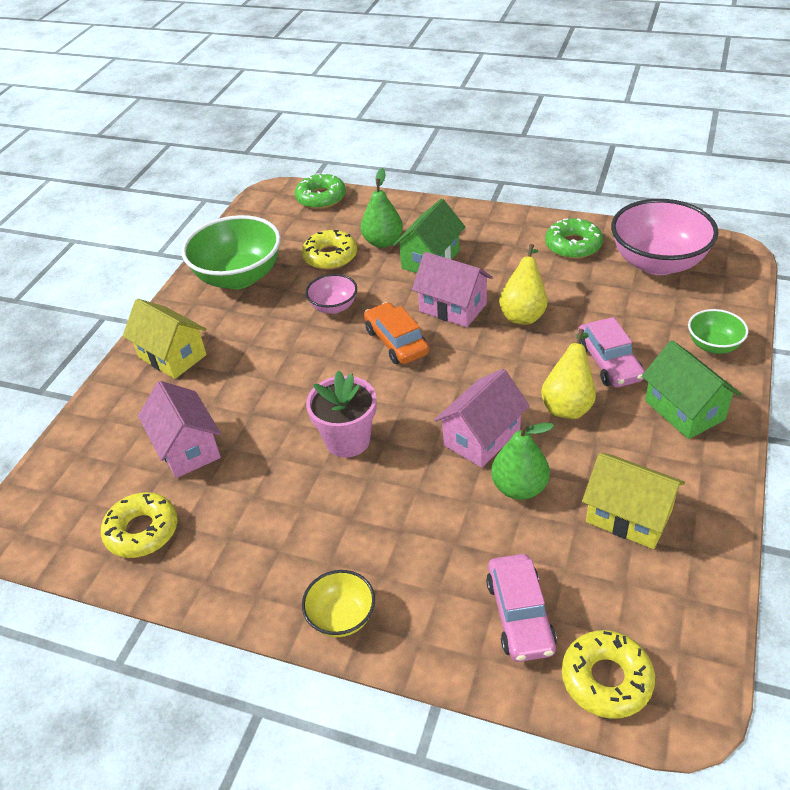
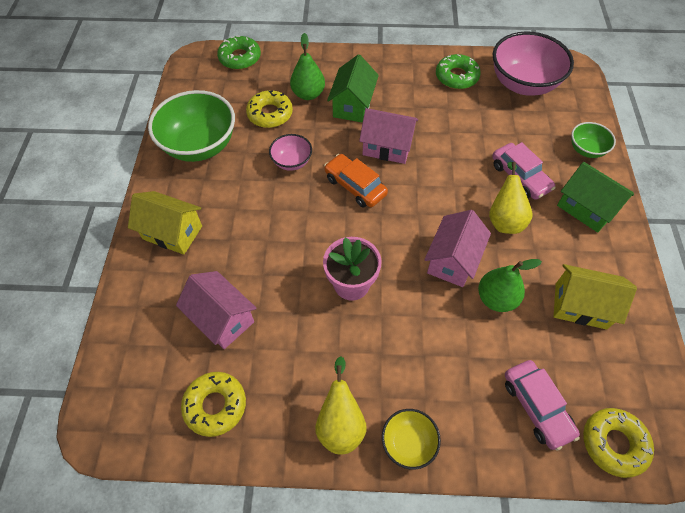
camera: 20 degrees left, 15 degrees up
yellow pear [499,244,547,325] -> yellow pear moved to [315,356,367,454]

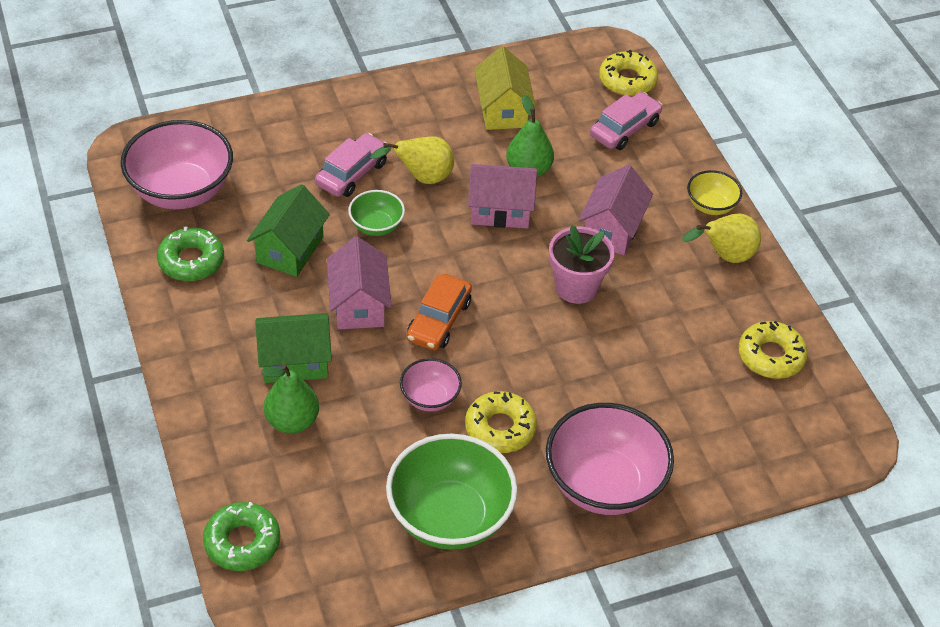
camera: 115 degrees left, 10 degrees down
yellow house [128,191,202,255] -> pink bowl [546,403,674,515]
pink house [176,271,257,349] -> pink house moved to [579,165,653,255]
yellow donut [246,90,293,128] -> yellow donut moved to [465,391,537,453]
green house [557,162,634,233] -> green house moved to [247,184,330,277]
green bowl [571,122,616,158] -> green bowl moved to [348,190,405,236]

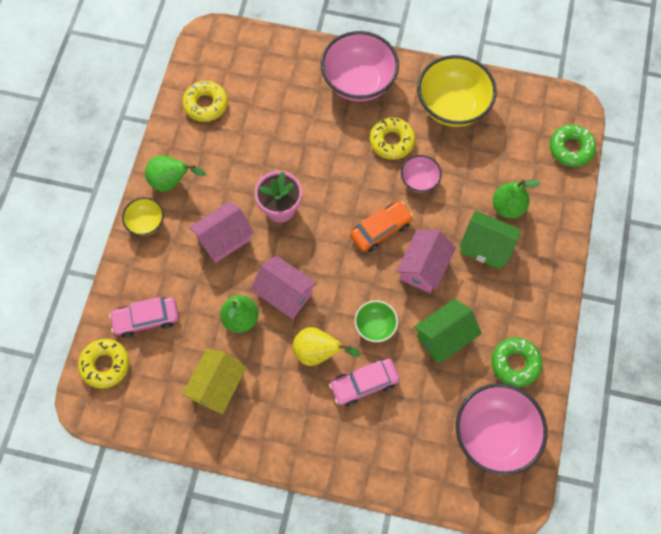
camera: 145 degrees left, 20 degrees up
green bowl [386,434,518,550] -> yellow bowl [417,55,497,127]
yellow pear [682,213,761,263] -> green pear [145,155,206,192]

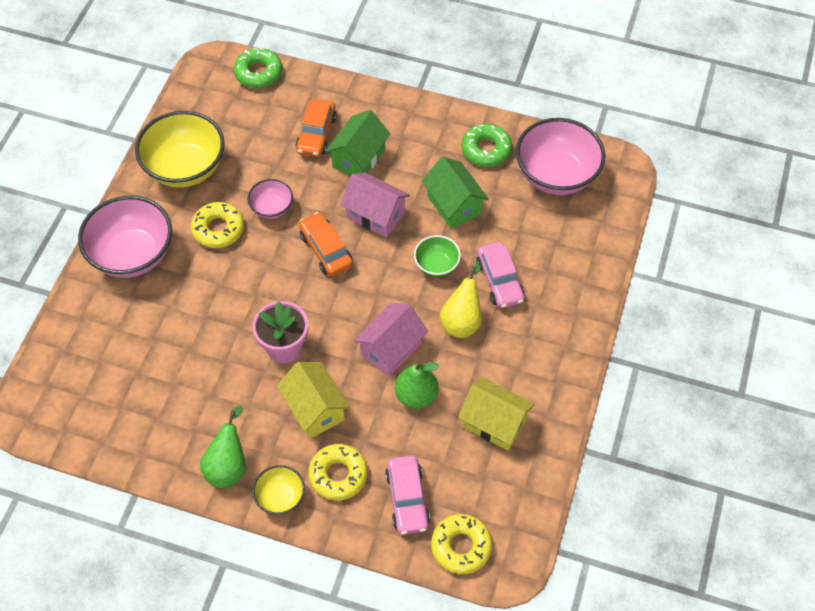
camera: 85 degrees left, 10 degrees down
yellow donut [182,81,228,122] -> yellow donut moved to [308,444,368,500]
pink house [189,201,254,263] -> yellow house [277,362,350,439]
green pear [493,180,540,218] -> orange car [295,99,337,157]

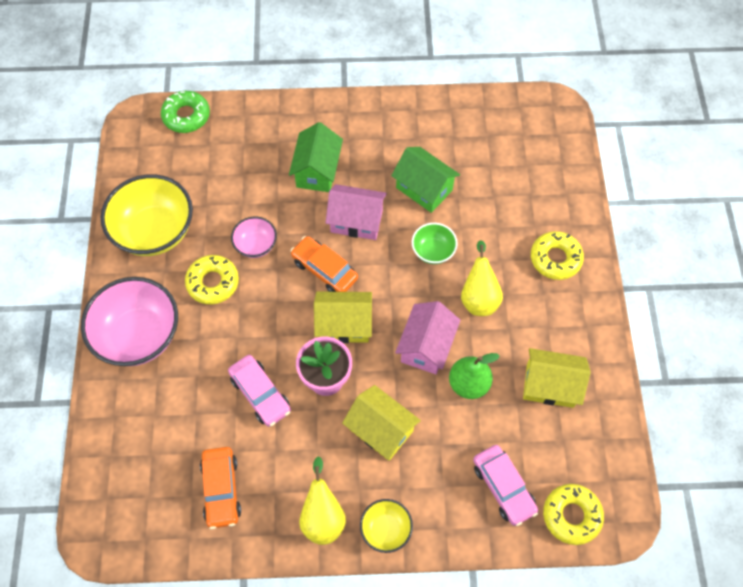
camera: 20 degrees left, 5 degrees up
green pear [200,406,246,488] -> yellow pear [299,456,346,545]
orange car [295,99,337,157] -> orange car moved to [200,447,241,529]
yellow donut [308,444,368,500] -> yellow donut moved to [531,231,584,280]
green donut [462,124,512,167] -> none
pink car [476,242,524,309] -> pink car moved to [228,355,291,427]
pink bowl [516,118,605,195] -> none
none -> yellow house [314,292,372,343]

